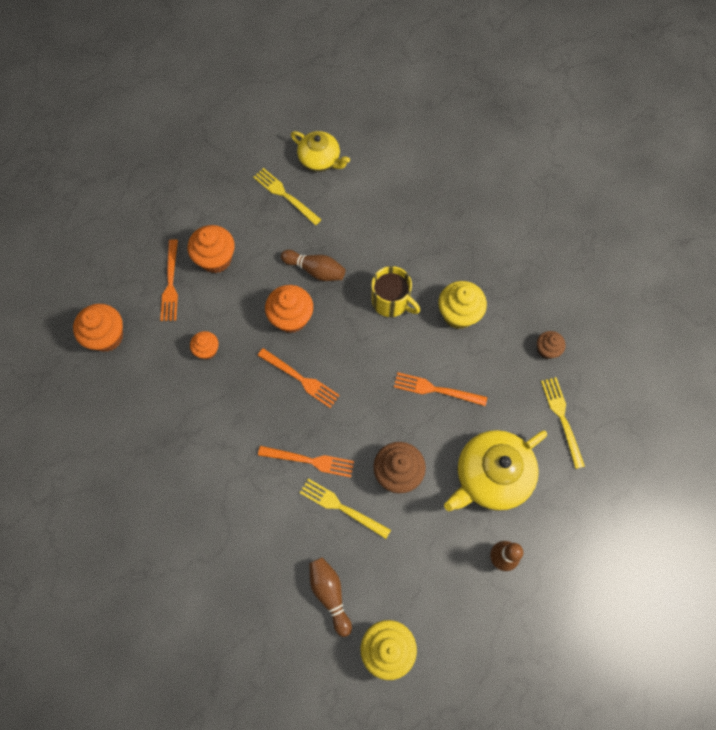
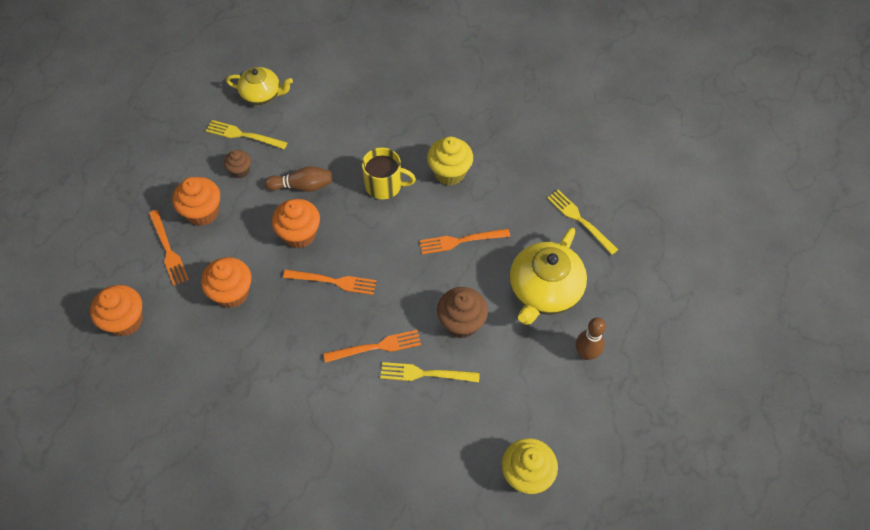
camera: 25 degrees left, 10 degrees down
orange cupcake [190,331,219,359] -> orange cupcake [201,257,251,308], size x1.69
brown bowling pin [309,558,352,637] -> none
brown cupcake [537,331,566,359] -> brown cupcake moved to [224,150,251,178]

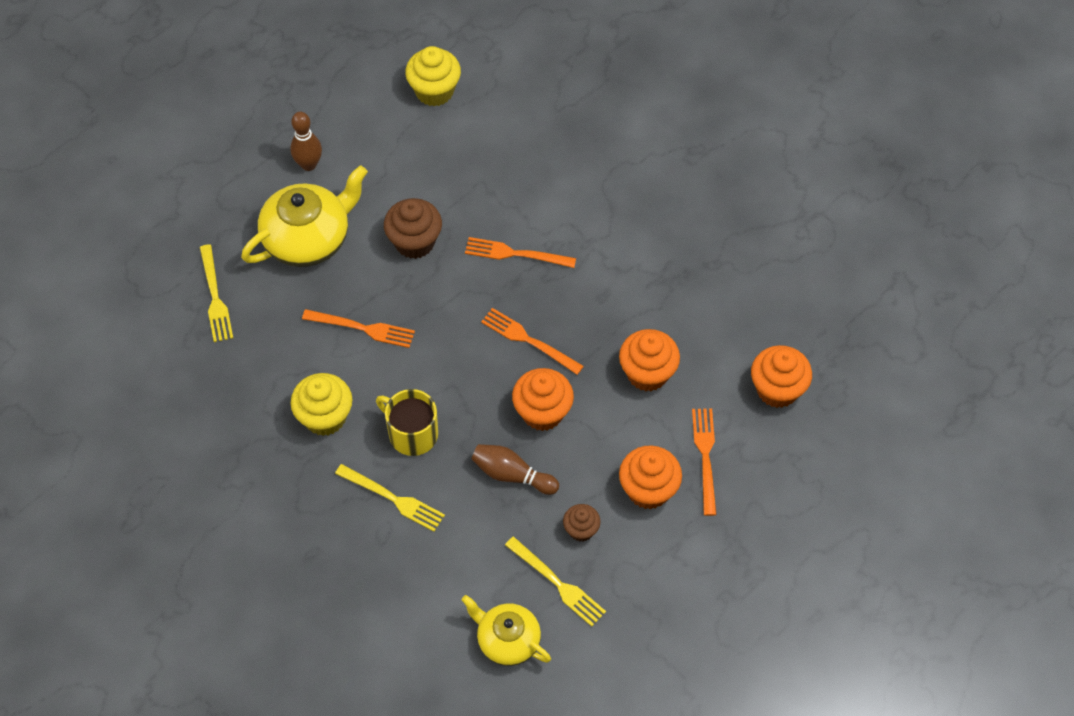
camera: 155 degrees left, 0 degrees up
yellow fork [380,362,480,382] -> yellow fork moved to [335,464,445,532]

